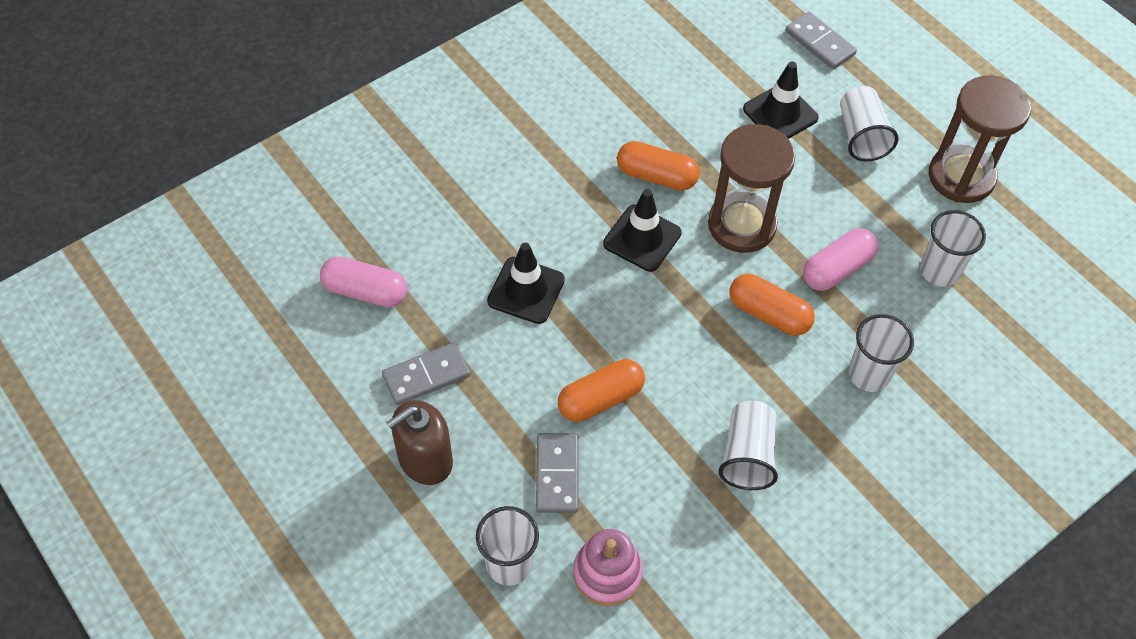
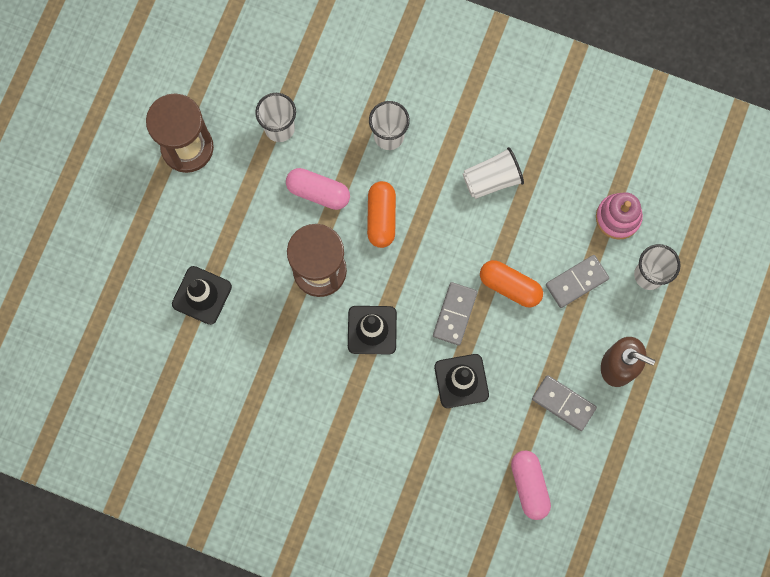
camera: 120 degrees left, 20 degrees up
orange capsule [617,141,700,191] -> none
grey domino [786,12,857,69] -> grey domino moved to [433,282,478,346]
white cup [840,86,898,162] -> none

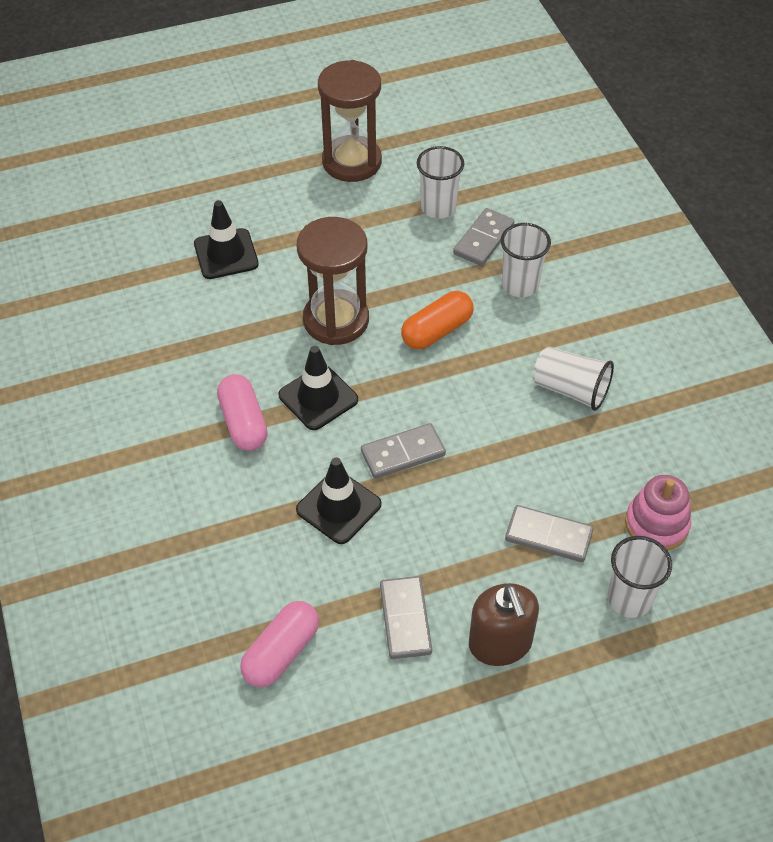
camera: 50 degrees right, 25 degrees down
pink capsule [286,168,350,210] -> pink capsule moved to [217,374,268,451]
orange capsule [480,260,543,307] -> none
none -> grey domino [453,208,514,266]

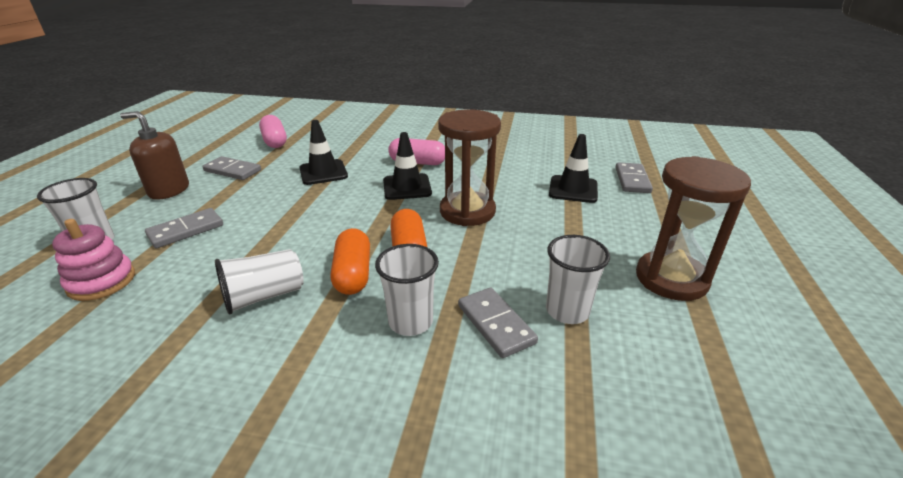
camera: 120 degrees right, 20 degrees down
grey domino [361,423,446,479] -> grey domino moved to [616,162,653,193]
none -> orange capsule [331,228,370,295]

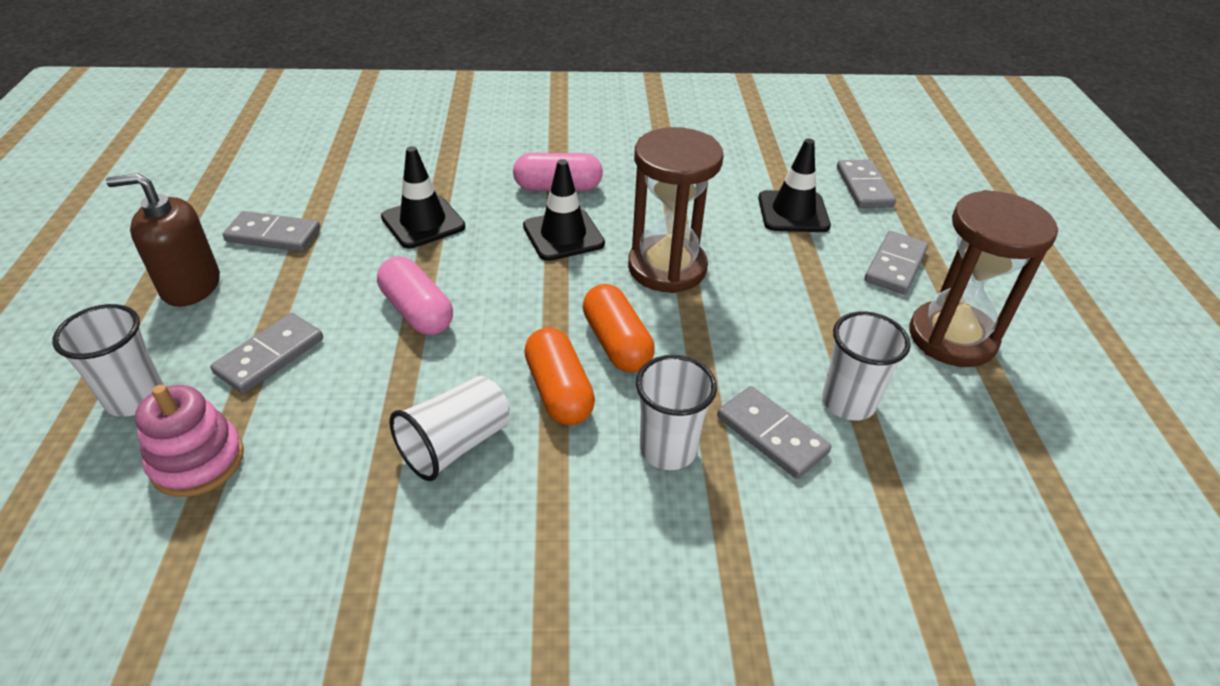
camera: 15 degrees left, 10 degrees up
pink capsule [259,115,287,148] -> pink capsule moved to [377,257,453,335]
none -> grey domino [864,231,928,294]

